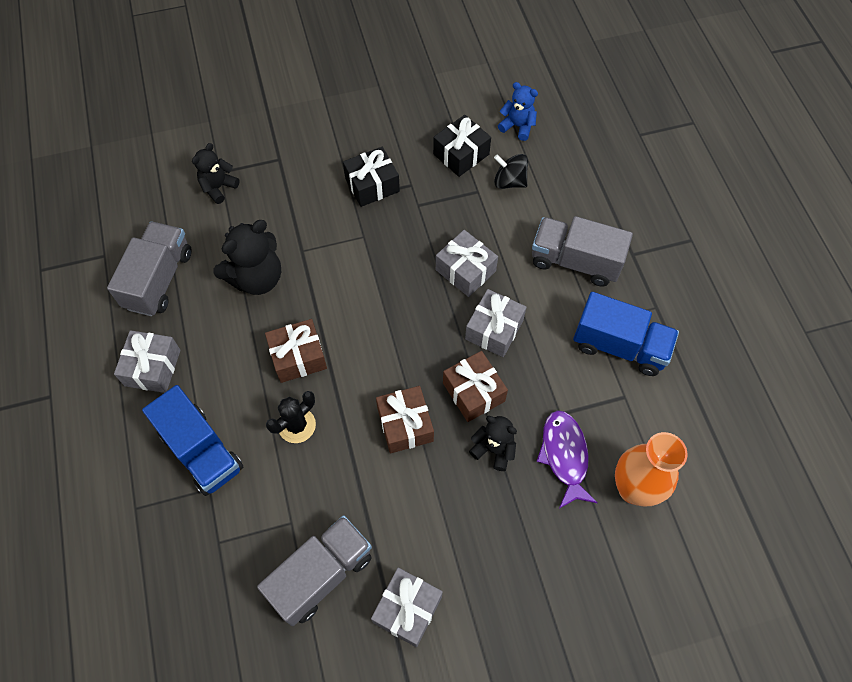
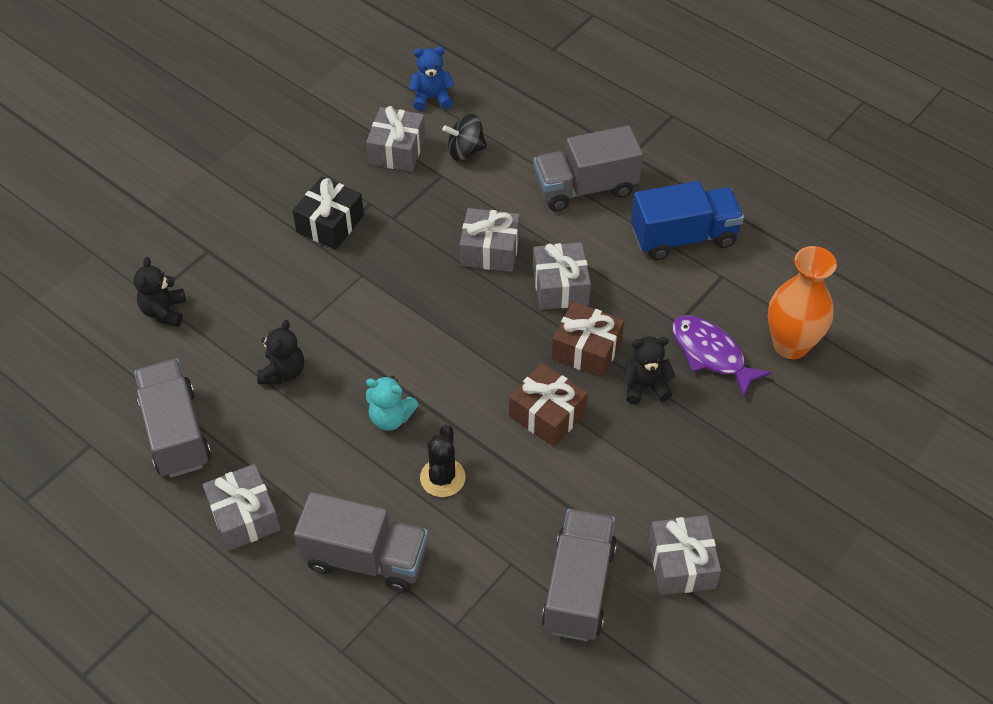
camera: 35 degrees left, 10 degrees down
blue truck [142,385,243,496] -> grey truck [294,492,428,593]
black teddy bear [213,220,281,295] -> black teddy bear [257,320,304,384], size x0.61
brown gift [265,319,327,383] -> turquoise teddy bear [366,376,418,431]
black gift [433,115,491,177] -> grey gift [366,106,425,172]

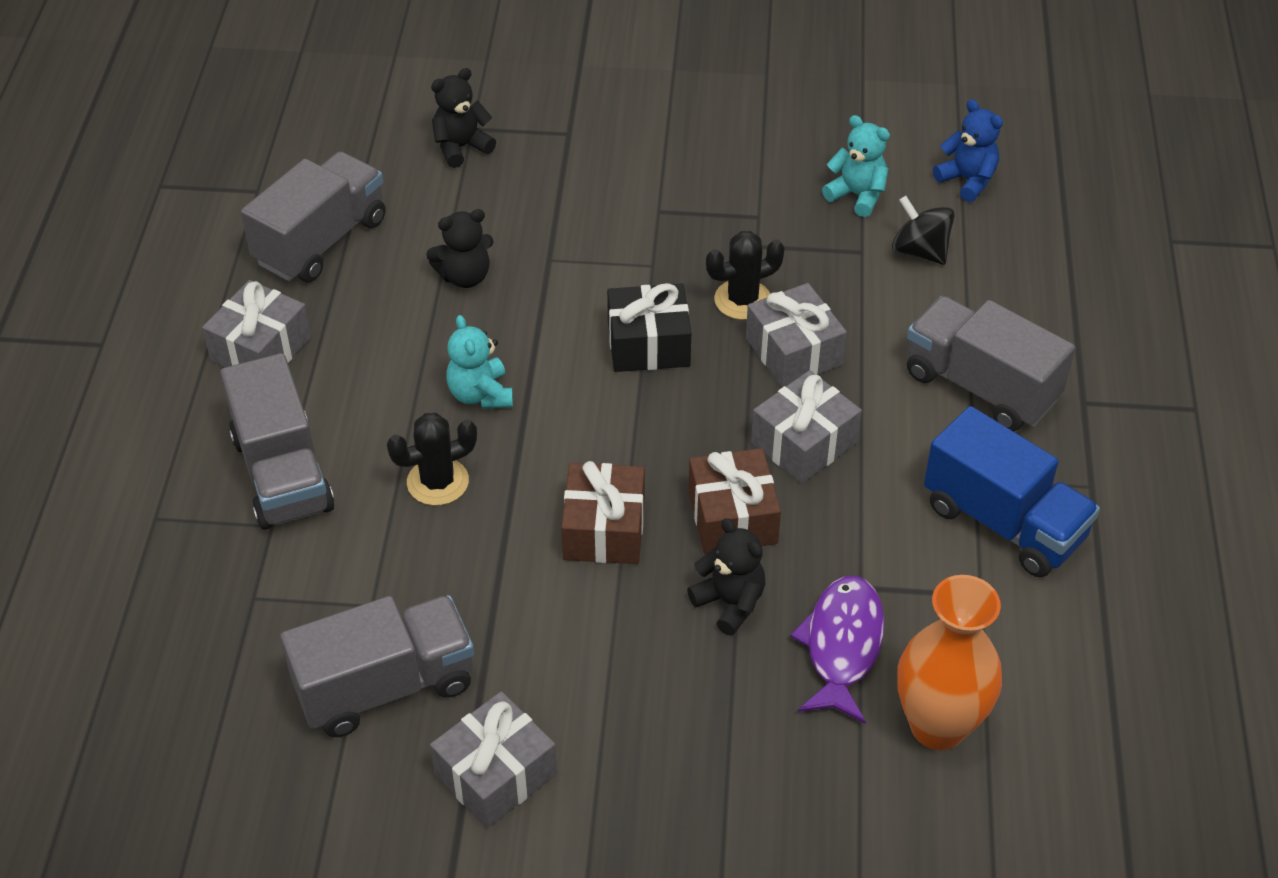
camera: 55 degrees right, 5 degrees down
black gift [293,177,364,250] -> black gift moved to [607,283,691,372]
grey gift [366,106,425,172] -> turquoise teddy bear [822,115,890,217]
none -> black cactus [706,231,785,320]

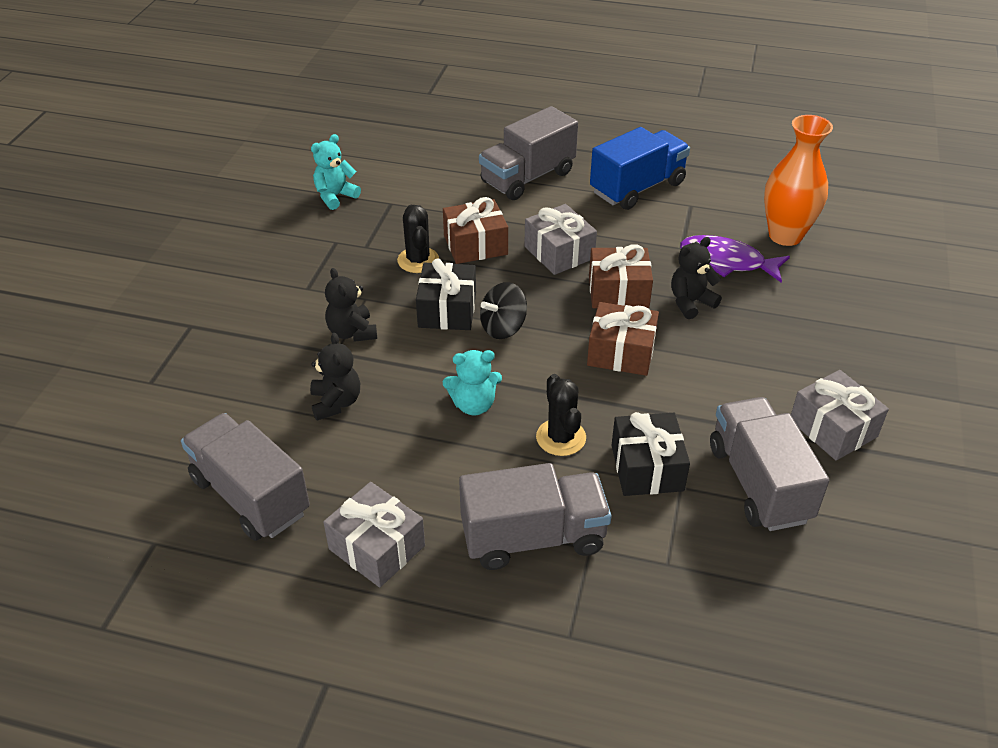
camera: 80 degrees left, 5 degrees down
black teddy bear [431,68,496,168] -> black teddy bear moved to [325,268,377,342]
grey gift [746,283,847,387] -> brown gift [443,197,508,264]
black spinning top [892,196,955,265] -> black spinning top moved to [480,282,527,339]
blue teddy bear [933,99,1003,202] -> none
none -> black gift [612,412,690,496]

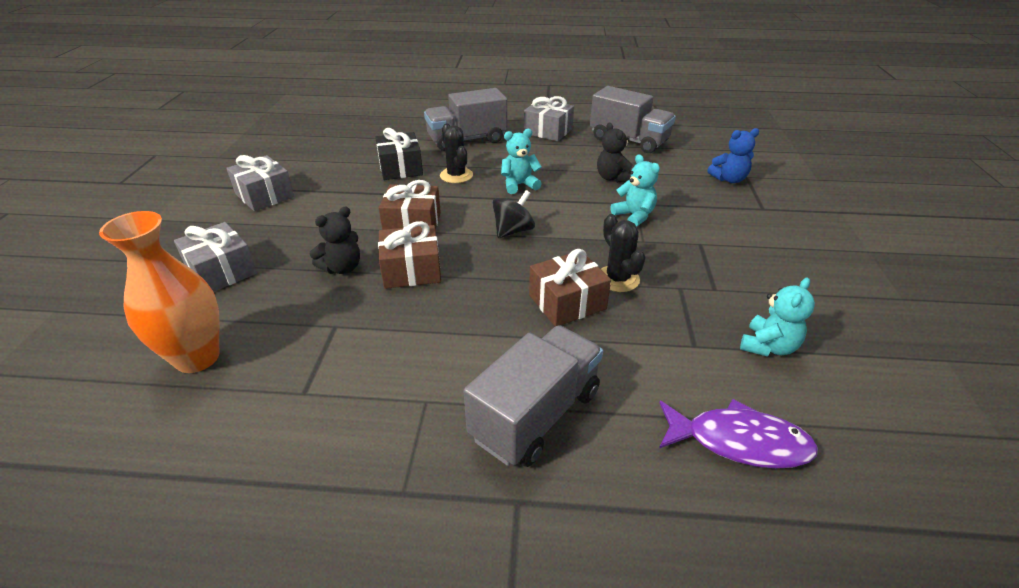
camera: 170 degrees right, 5 degrees down
black teddy bear [325,268,377,342] -> turquoise teddy bear [611,154,660,226]
black gift [416,259,476,330] -> none
grey gift [524,204,597,275] -> grey gift moved to [174,222,257,292]
blue truck [590,127,690,210] -> none
purple fish [680,235,790,283] -> purple fish moved to [659,399,818,469]
grey truck [710,397,829,531] -> none
none -> blue teddy bear [707,128,759,183]

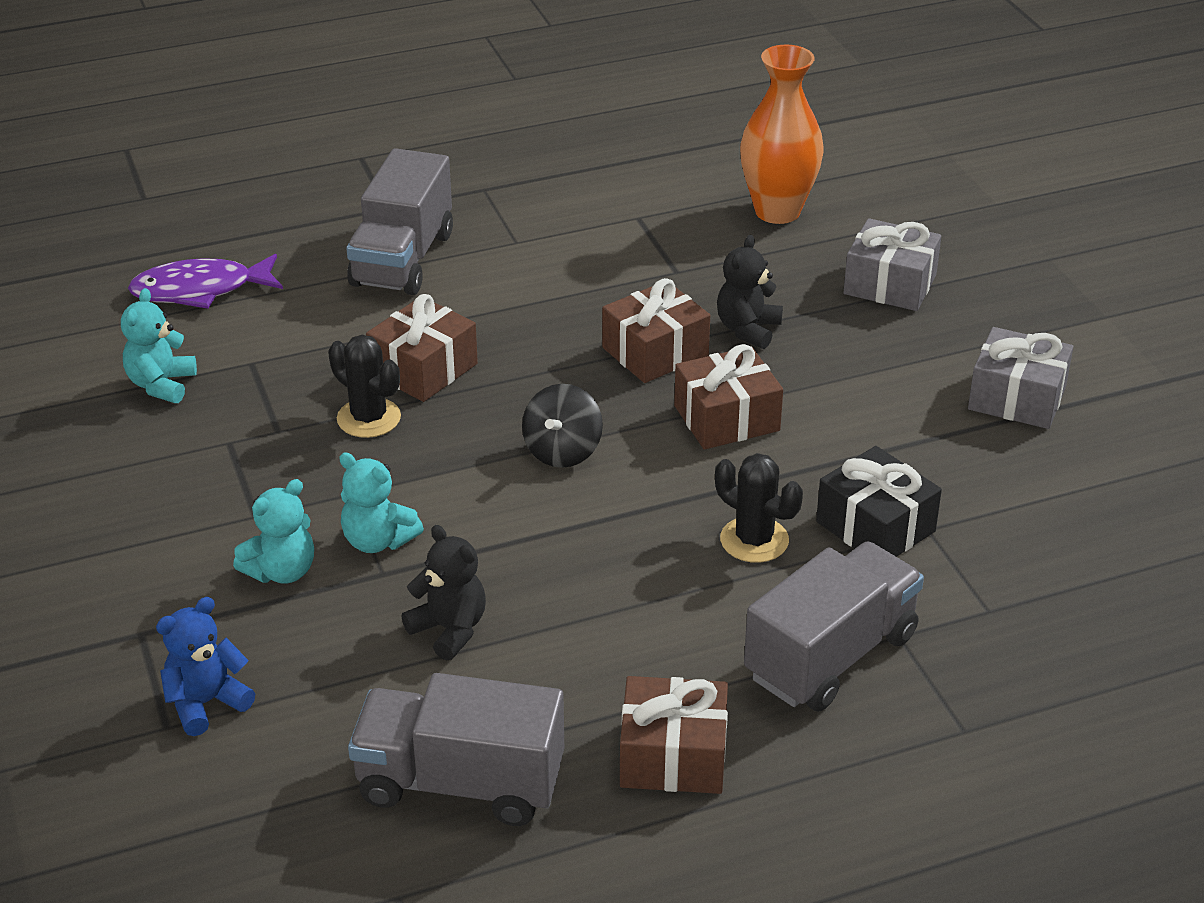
camera: 155 degrees right, 0 degrees up
turquoise teddy bear [501,129,542,194] -> turquoise teddy bear moved to [233,479,314,584]
grey gift [524,96,574,141] -> brown gift [620,676,728,794]

